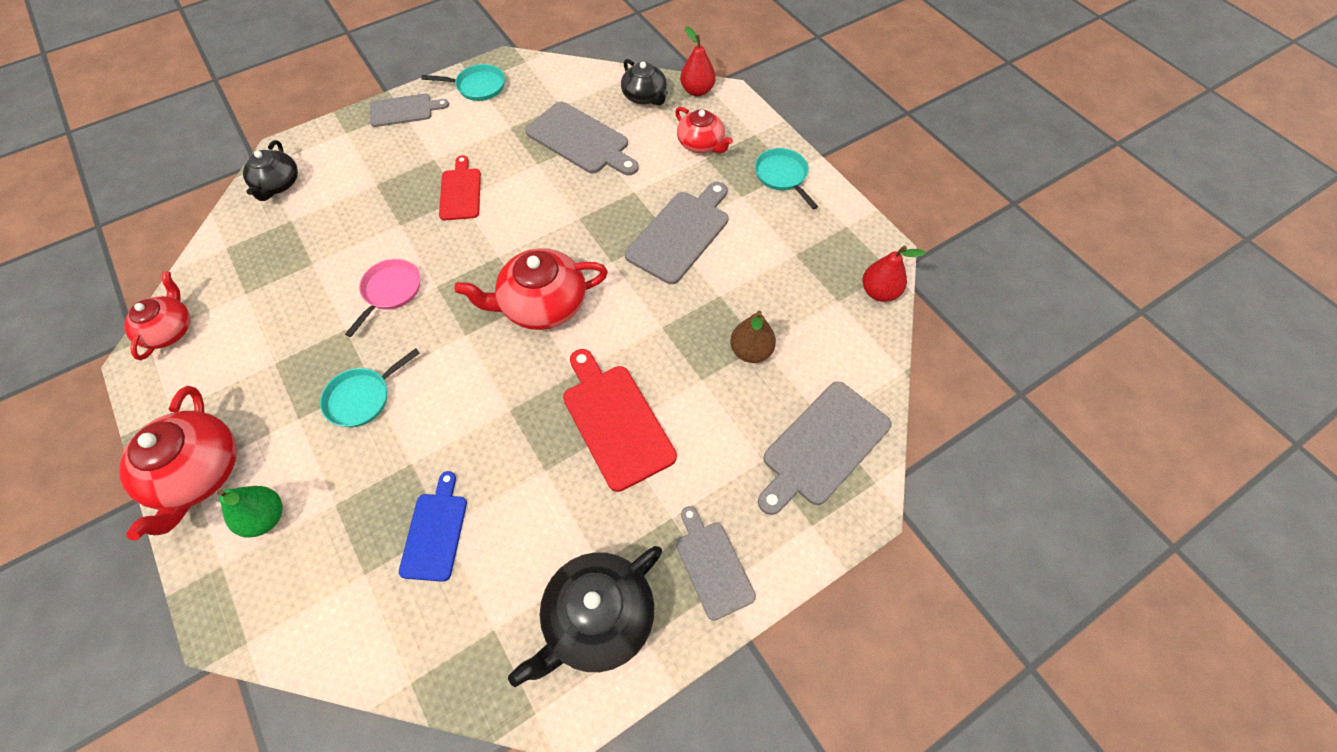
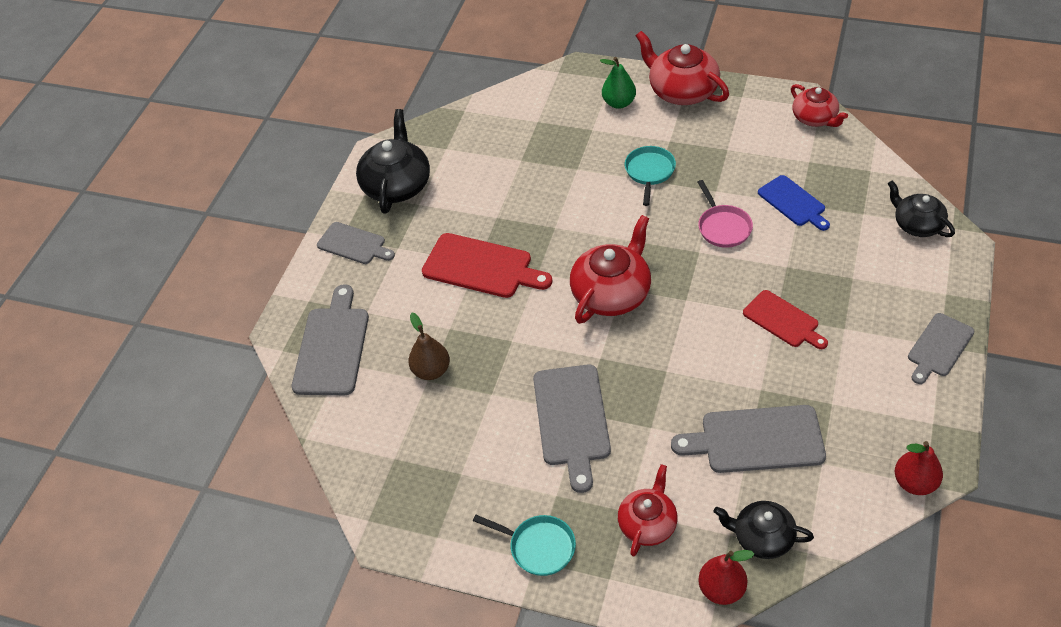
camera: 145 degrees right, 10 degrees down
blue cutting board [399,471,467,582] -> blue cutting board moved to [758,175,830,231]
turquoise pan [421,64,505,101] -> none
red teapot [675,107,733,153] -> red teapot turned 105 degrees clockwise [618,464,678,557]
red pear [862,246,926,302] -> red pear moved to [895,441,943,495]

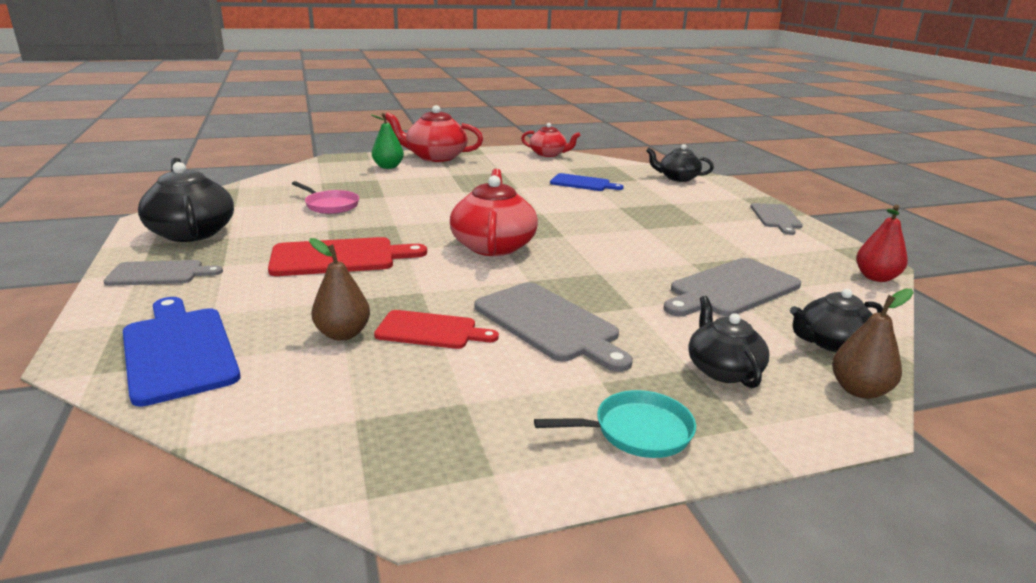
camera: 40 degrees left, 25 degrees down
grey cutting board [292,284,369,395] -> blue cutting board [123,297,241,407]
red teapot [618,464,678,557] -> black teapot [688,296,770,388]
turquoise pan [625,146,676,206] -> none
pink pan [698,180,753,248] -> pink pan moved to [292,181,359,214]
red pear [698,550,754,605] -> brown pear [832,289,913,399]
red cutting board [743,290,828,349] -> red cutting board moved to [374,310,499,349]

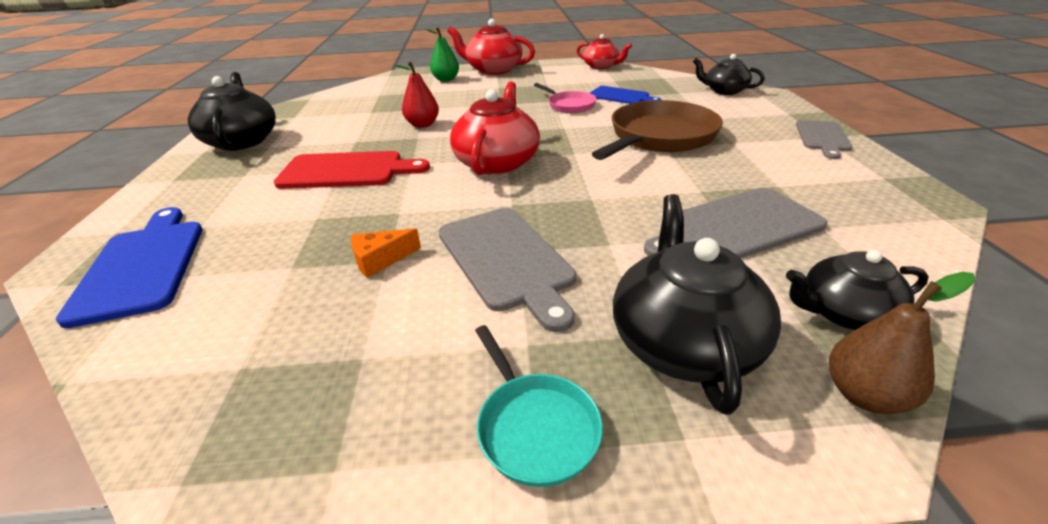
camera: 15 degrees right, 10 degrees up
grey cutting board [104,260,223,286] -> none
pink pan [292,181,359,214] -> pink pan moved to [534,83,597,113]
brown pear [309,238,370,341] -> none
red cutting board [374,310,499,349] -> orange cheese [351,228,421,278]
turquoise pan [534,390,696,458] -> turquoise pan turned 60 degrees clockwise [475,325,603,487]
black teapot [688,296,770,388] -> black teapot [613,194,781,415], size x1.58
red pear [856,205,908,282] -> red pear moved to [393,61,439,128]
none -> brown pan [592,100,723,160]

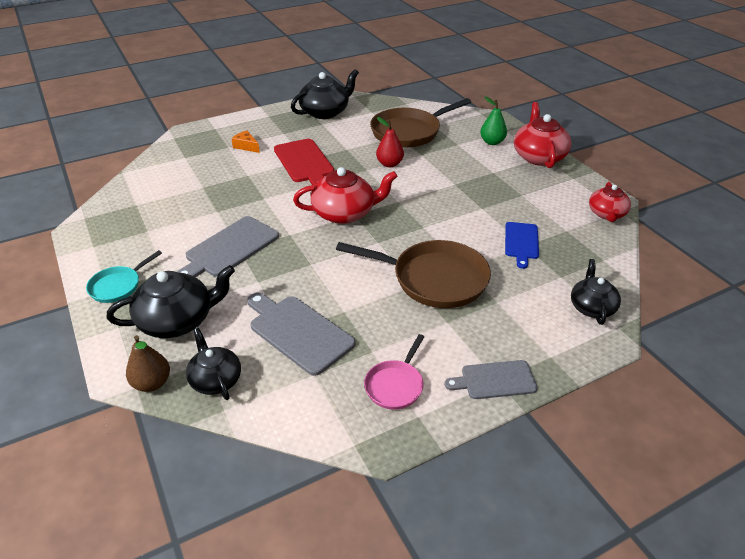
camera: 65 degrees right, 5 degrees up
blue cutting board [56,207,202,328] -> none
orange cheese [351,228,421,278] -> orange cheese moved to [231,131,260,153]
pink pan [534,83,597,113] -> pink pan moved to [364,334,424,410]
none -> brown pan [370,98,471,147]

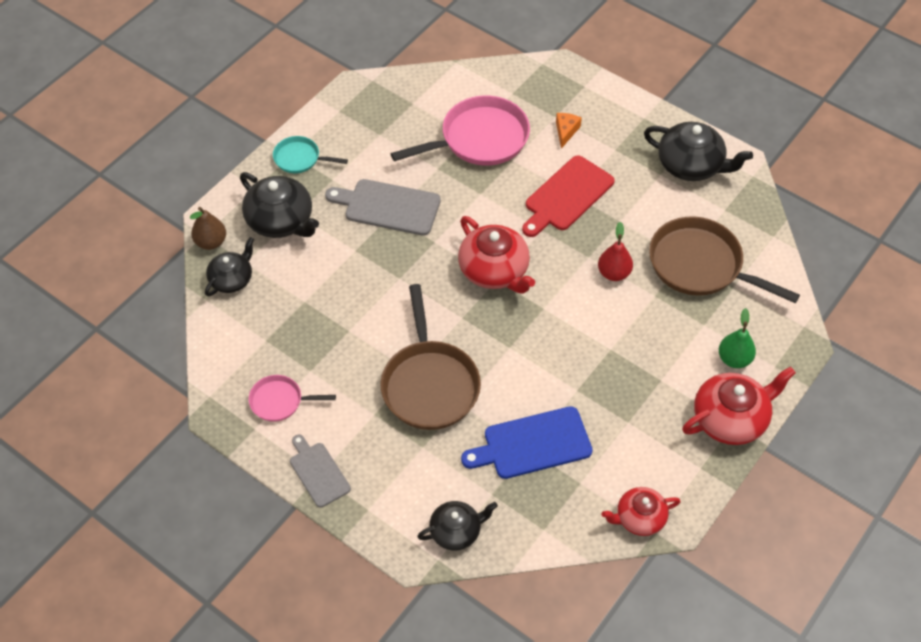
camera: 65 degrees right, 15 degrees up
grey cutting board [247,293,355,376] -> none
blue cutting board [505,222,539,269] -> blue cutting board [461,406,593,479], size x1.56
none -> pink pan [391,96,530,166]

